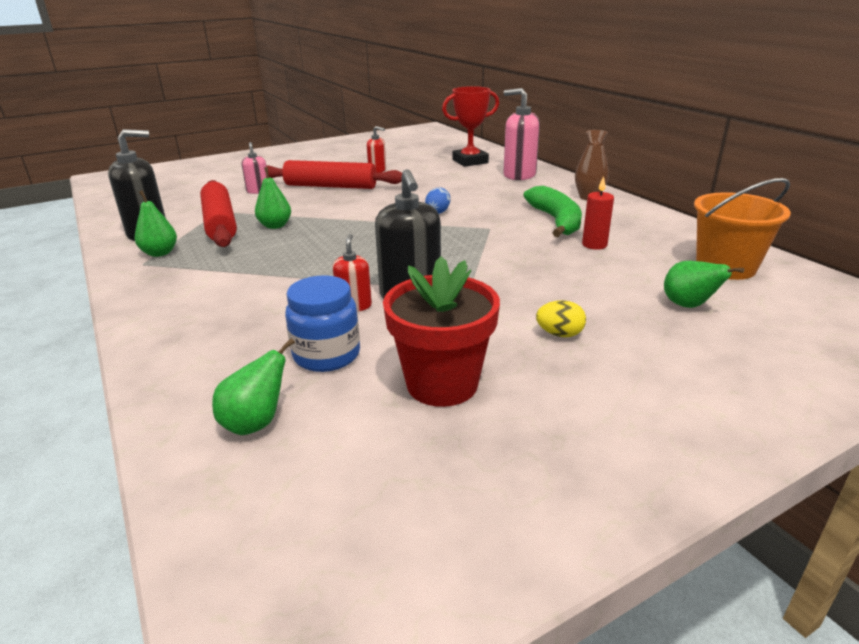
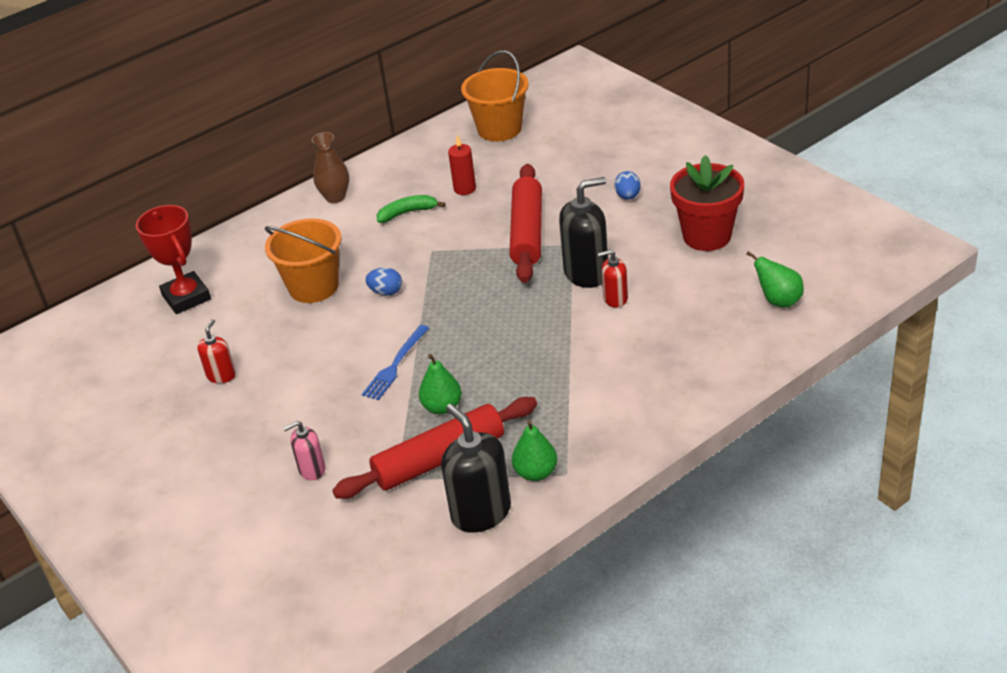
camera: 95 degrees left, 10 degrees up
red rolling pin [266,160,402,189] -> red rolling pin moved to [509,164,542,283]
blue jar [285,275,360,372] -> none
pink soap dispenser [503,88,540,180] -> none
green banana [523,186,582,237] -> green banana [377,195,446,223], size x0.60
yellow egg [536,300,586,337] -> blue egg [614,171,641,200]
green pear [664,261,744,308] -> none
none -> orange bucket [265,218,342,303]
none -> blue fork [362,325,429,400]

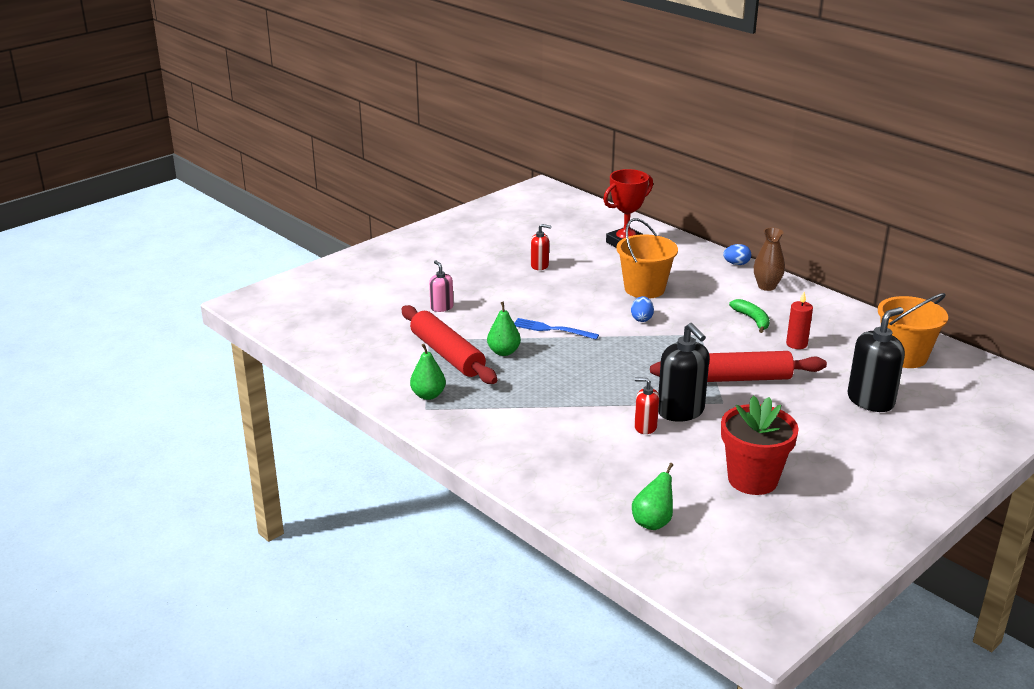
camera: 80 degrees right, 10 degrees down
black soap dispenser [441,404,511,533] -> black soap dispenser moved to [848,307,905,412]
red soap dispenser [598,249,628,308] -> red soap dispenser turned 60 degrees counterclockwise [634,378,659,434]
blue egg [614,171,641,200] -> blue egg moved to [723,244,751,265]

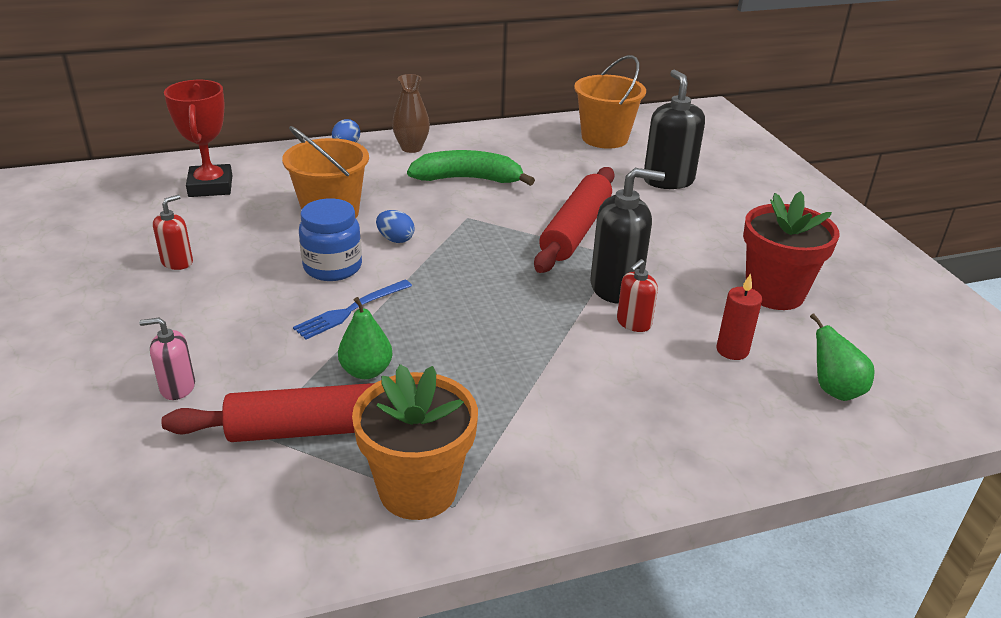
camera: 65 degrees left, 5 degrees up
green pear [410,344,446,400] -> orange flower pot [352,364,478,520]
green banana [729,299,770,333] -> green banana [407,150,535,186], size x1.66
red candle [786,292,813,349] -> red candle moved to [717,273,762,360]
none -> blue jar [299,198,362,281]

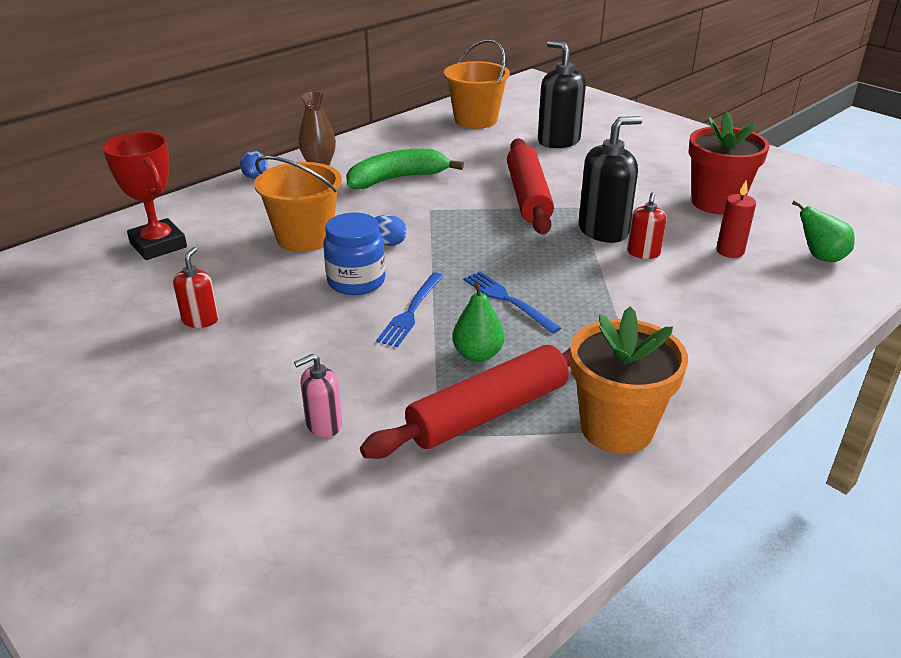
camera: 25 degrees left, 0 degrees up
none -> blue fork [463,271,561,334]

